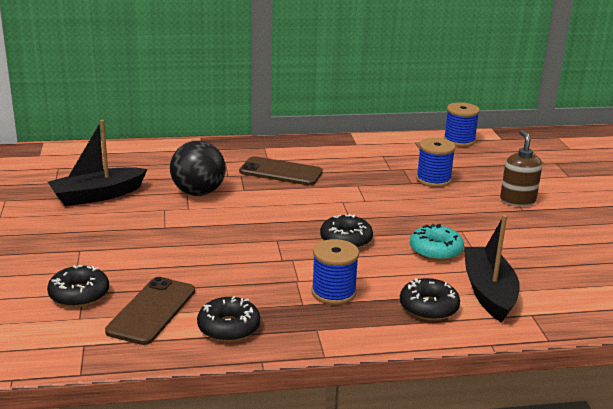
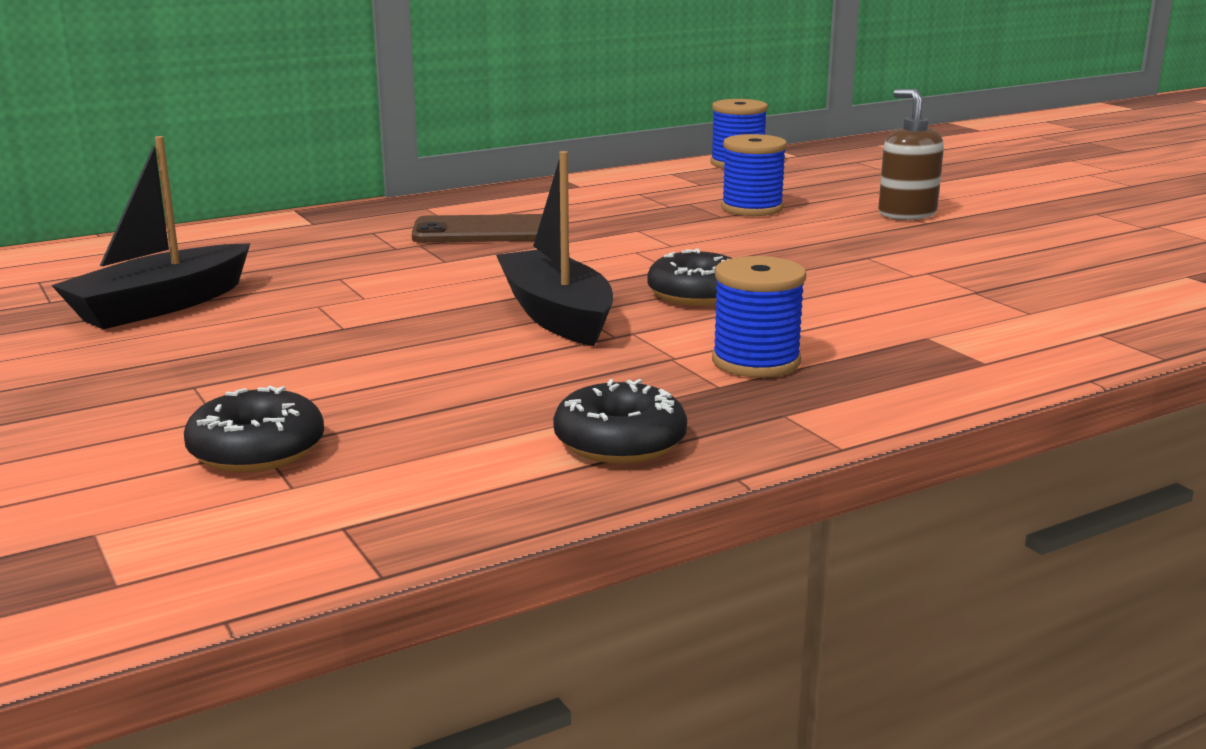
camera: 20 degrees left, 5 degrees down
brown phone [105,277,195,345] -> none
black ball [170,141,226,196] -> none
black donut [400,278,460,321] -> none
turquoise donut [410,224,464,261] -> none
black boat [464,215,520,323] -> black boat moved to [496,151,613,346]

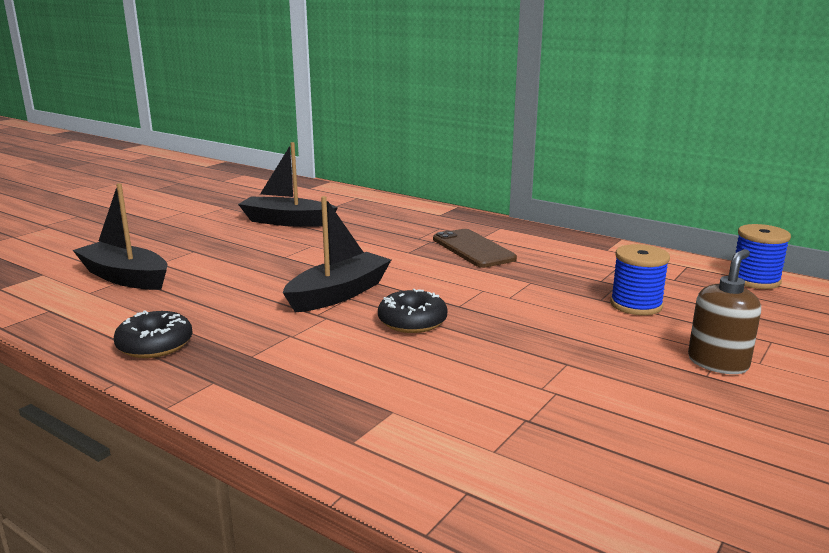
camera: 65 degrees right, 0 degrees up
black donut [184,386,324,472] -> black boat [73,183,167,290]
blue spool [712,256,806,378] -> none

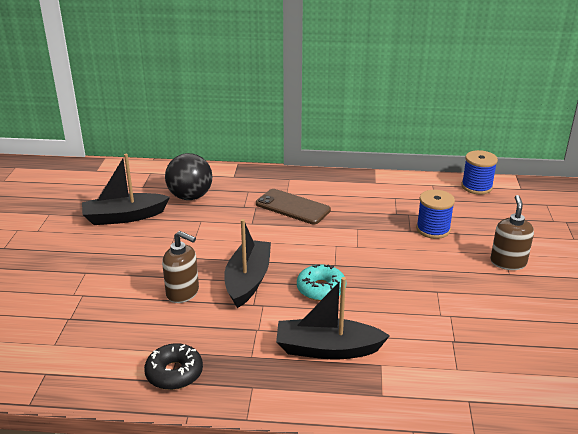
camera: 30 degrees left, 10 degrees up
black boat [73,183,167,290] -> black boat moved to [276,277,390,360]
black donut [378,289,447,333] -> turquoise donut [297,264,346,301]
none -> brown soap dispenser [162,231,199,303]
none -> black ball [165,153,212,200]

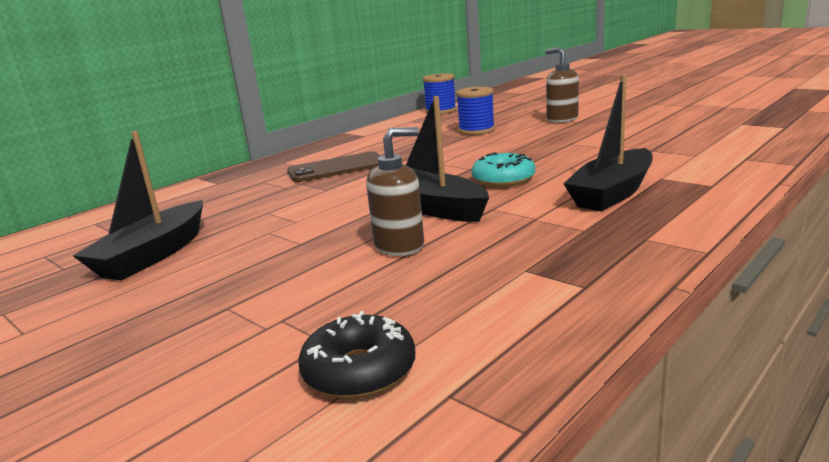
camera: 50 degrees left, 10 degrees down
black donut [144,343,203,390] -> black donut moved to [298,311,415,399]
black ball [165,153,212,200] -> none

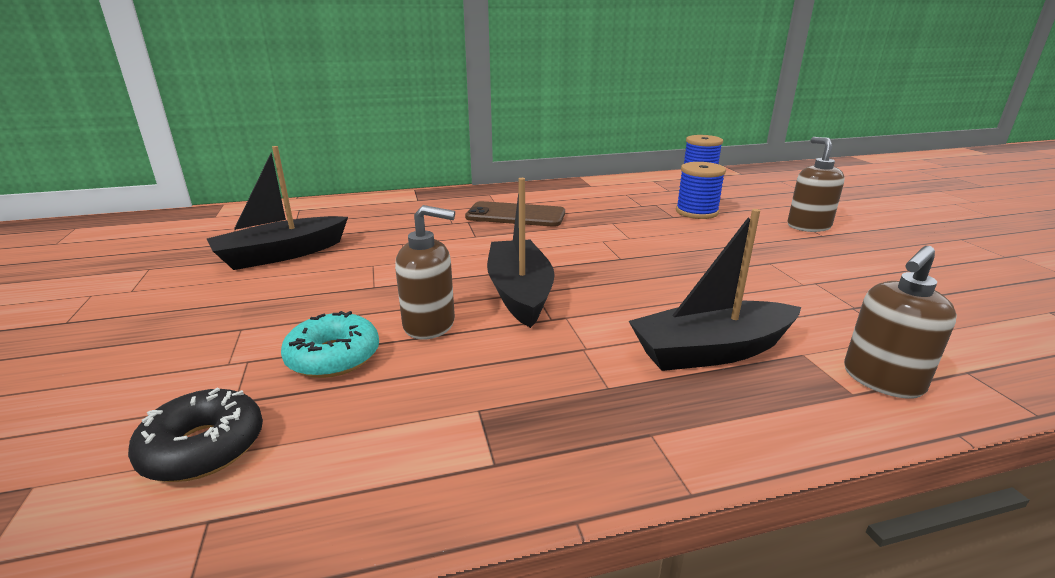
camera: 30 degrees right, 5 degrees up
turquoise donut [471,152,535,187] -> turquoise donut moved to [281,311,379,378]
none -> brown soap dispenser [844,246,957,399]

